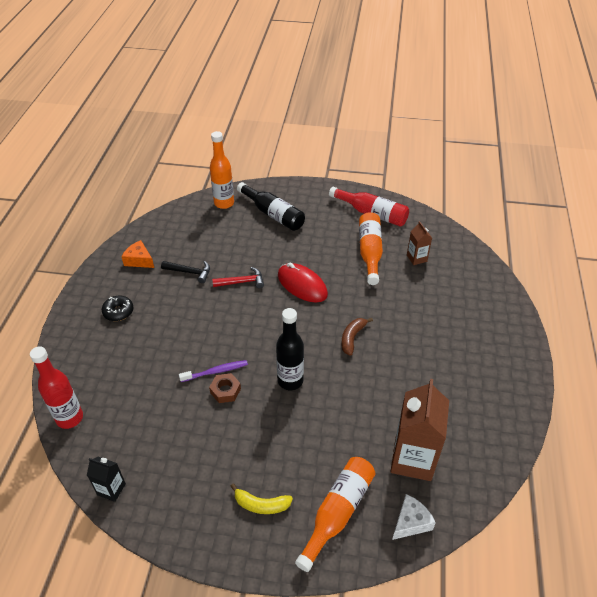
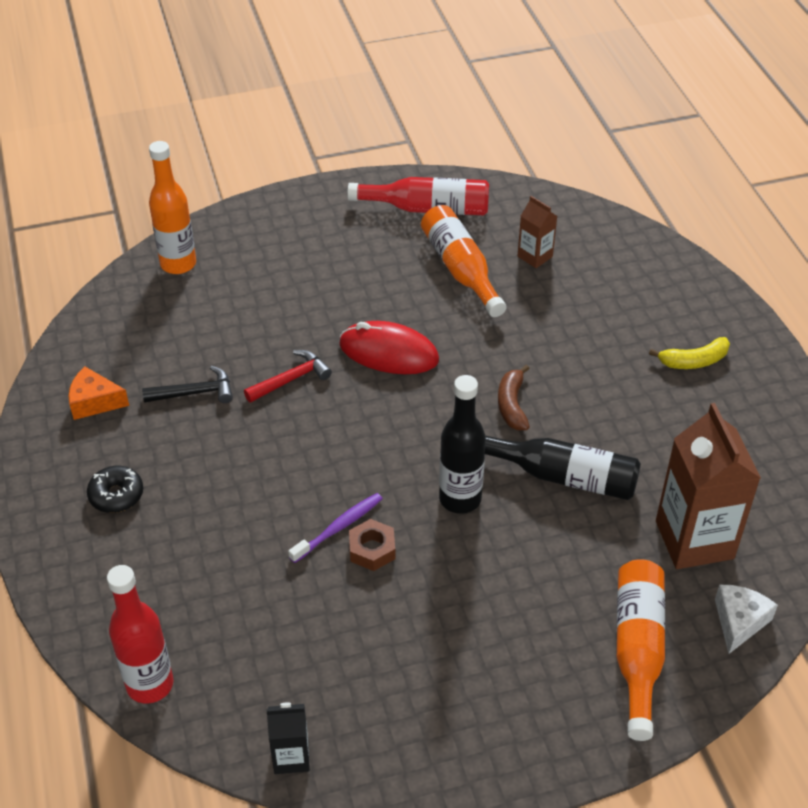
camera: 25 degrees left, 0 degrees up
yellow banana [230,484,293,514] -> yellow banana moved to [649,337,730,369]
black bottle [237,182,305,231] -> black bottle moved to [485,436,641,500]

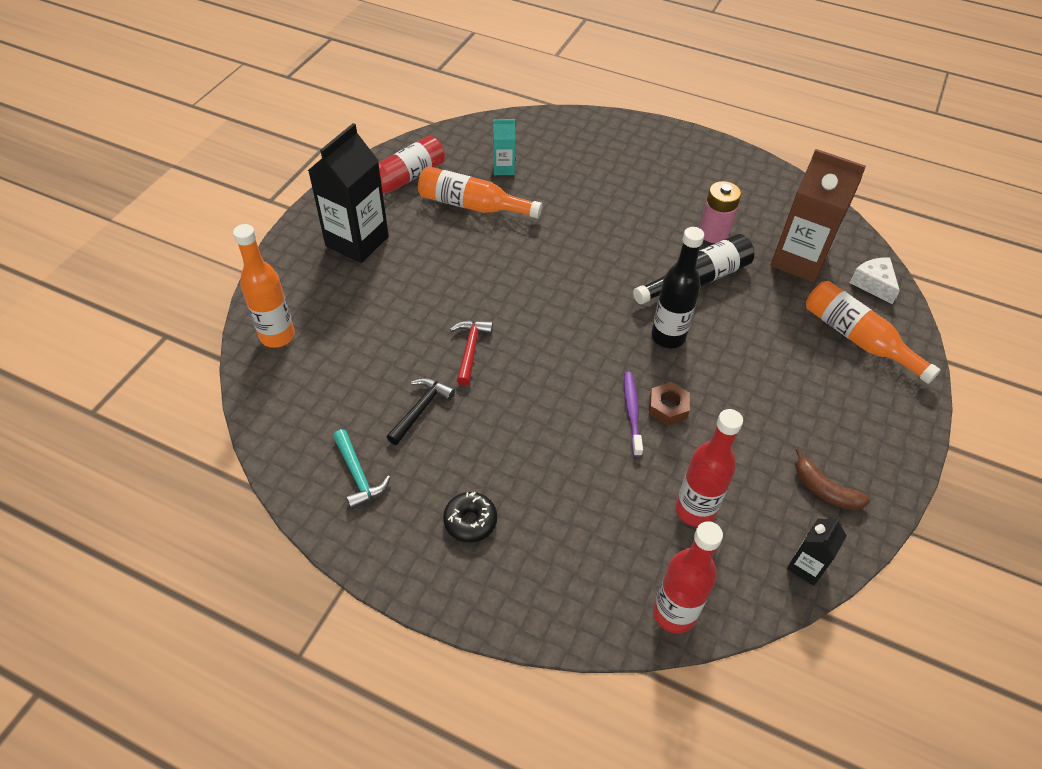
camera: 50 degrees left, 5 degrees up
orange cheese [68,366,129,420] -> turquoise hammer [333,429,390,510]
red mouse [339,321,439,374] -> none
brown banana [498,365,530,430] -> brown banana moved to [796,448,870,510]
brown carton [518,196,557,268] -> turquoise carton [493,119,515,175]
yellow banana [649,337,730,369] -> none
none -> black carton [308,123,389,263]
none -> red bottle [676,409,743,527]
none -> pink battery [700,181,741,243]

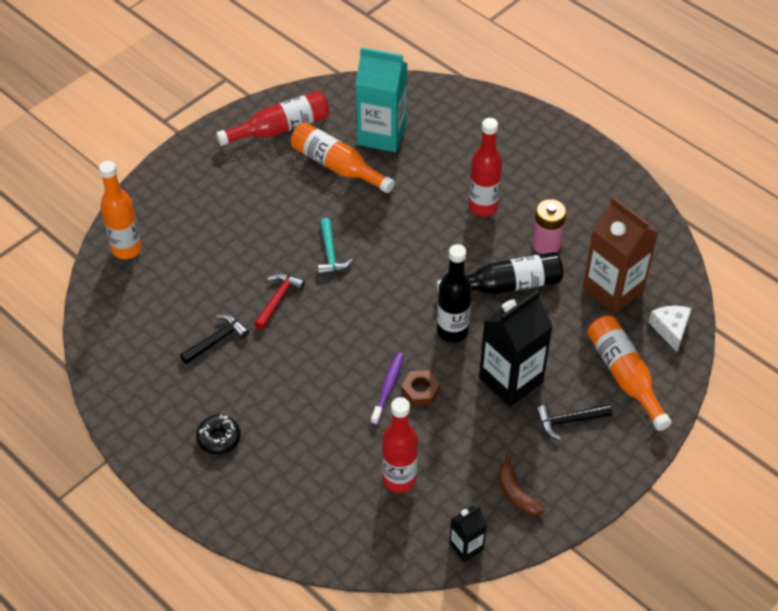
camera: 20 degrees right, 0 degrees up
black carton [308,123,389,263] -> black carton moved to [479,290,553,407]
turquoise hammer [333,429,390,510] -> turquoise hammer moved to [317,218,353,275]
turquoise carton [493,119,515,175] -> turquoise carton [355,47,408,152], size x2.01
red bottle [653,521,723,634] -> red bottle moved to [469,118,502,216]
none -> black hammer [536,404,612,440]

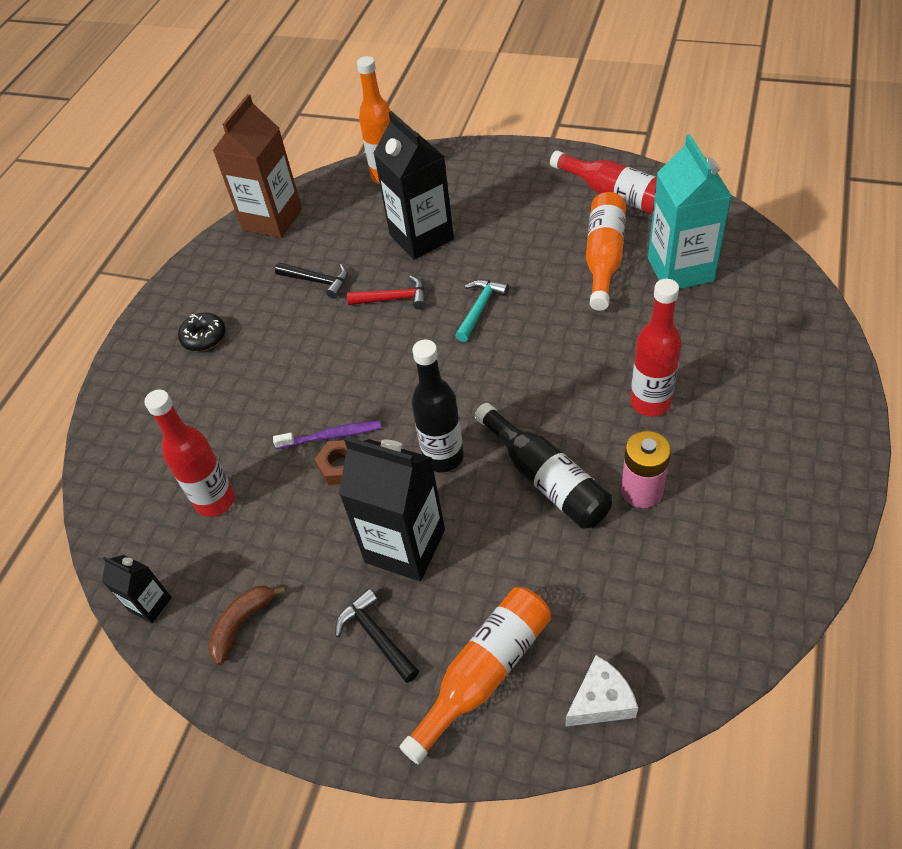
camera: 70 degrees right, 0 degrees up
turquoise hammer [317,218,353,275] -> turquoise hammer turned 150 degrees clockwise [455,279,509,342]
brown carton [583,196,658,314] -> brown carton moved to [213,94,302,238]
none -> black carton [374,111,454,260]

